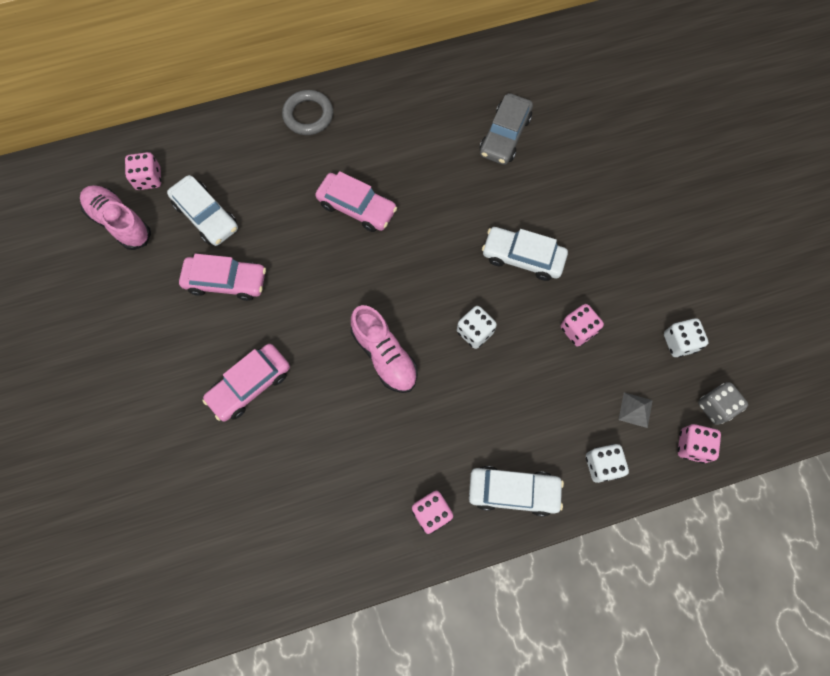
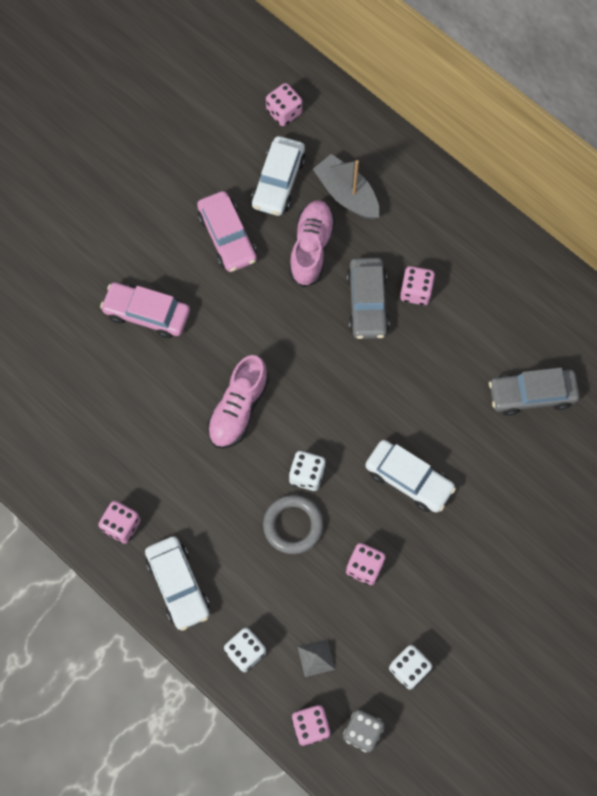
camera: 60 degrees right, 0 degrees up
pink shoe [80,185,151,250] -> pink shoe moved to [289,200,335,287]
grey ring [282,90,333,135] -> grey ring moved to [263,495,324,554]
pink car [315,171,397,232] -> grey car [347,258,390,339]
white car [482,227,568,281] -> white car turned 135 degrees clockwise [365,440,456,513]
none -> grey boat [313,154,379,219]
none -> pink dice [400,266,435,305]

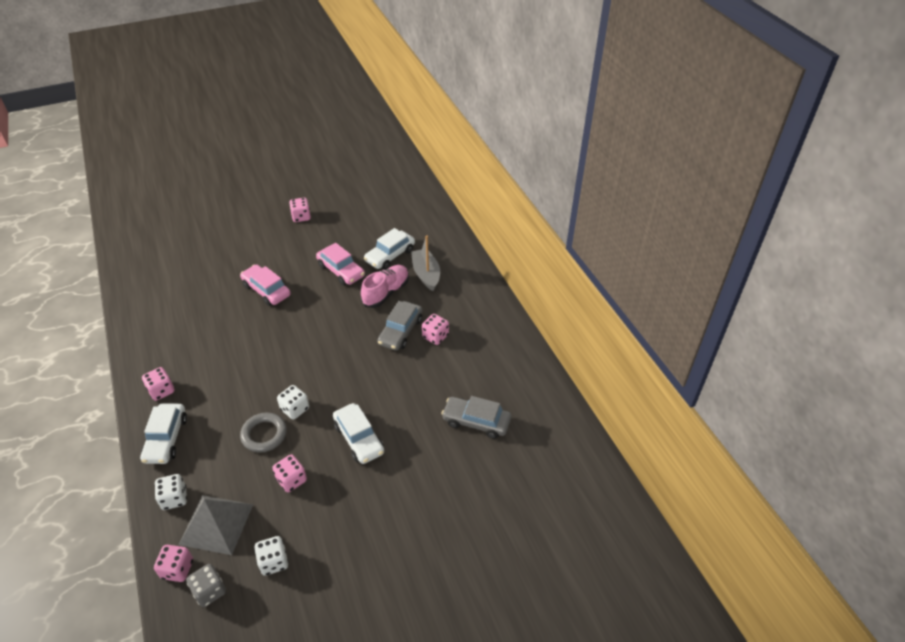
camera: 25 degrees right, 25 degrees down
pink car [197,191,257,272] -> pink car turned 45 degrees counterclockwise [316,243,365,285]
pink shoe [207,355,269,449] -> none
pink dice [266,83,302,126] -> pink dice moved to [289,198,311,222]
grey pyramid [298,639,335,677] -> grey pyramid [179,495,253,555], size x2.22

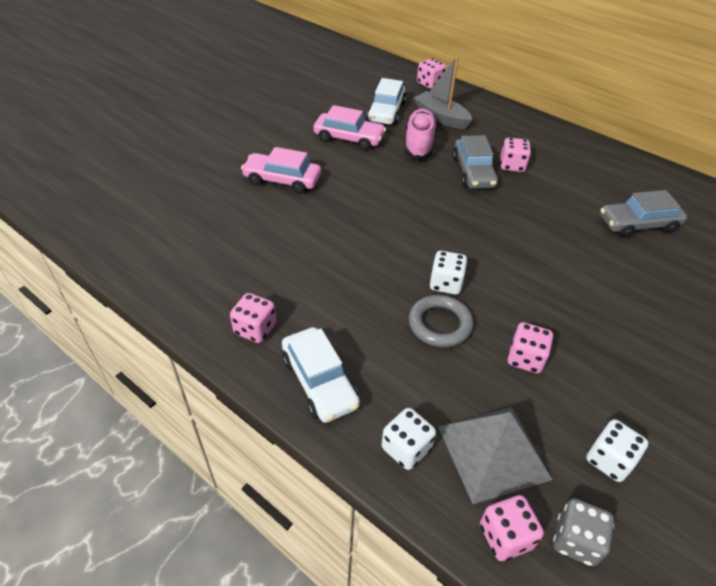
camera: 30 degrees left, 0 degrees up
pink dice [289,198,311,222] -> pink dice moved to [417,58,446,89]
white car [333,403,384,464] -> none

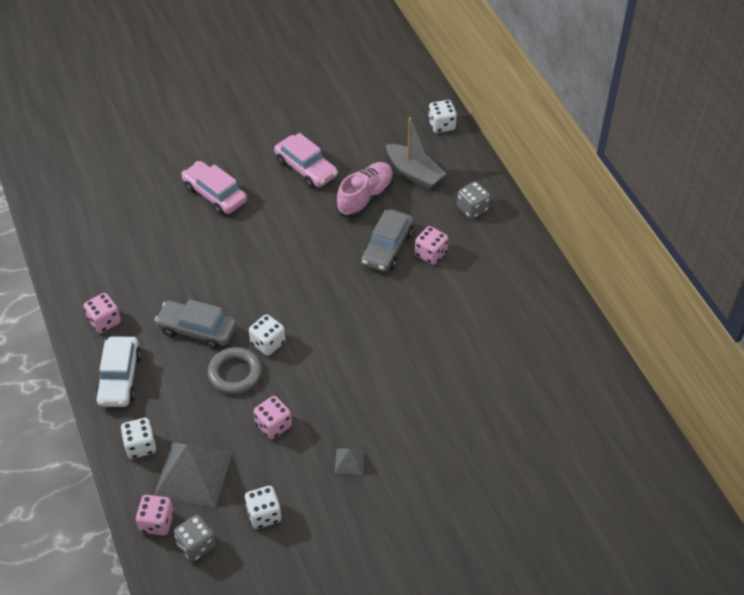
camera: 30 degrees right, 5 degrees up
white car [367,78,406,125] -> none
grey boat [414,56,472,130] -> grey boat turned 150 degrees clockwise [386,117,446,189]
pink dice [417,58,446,89] -> white dice [428,100,457,133]
grey car [600,190,687,238] -> grey car moved to [155,299,237,349]
none -> grey pyramid [334,448,365,475]
none -> grey dice [457,181,490,219]

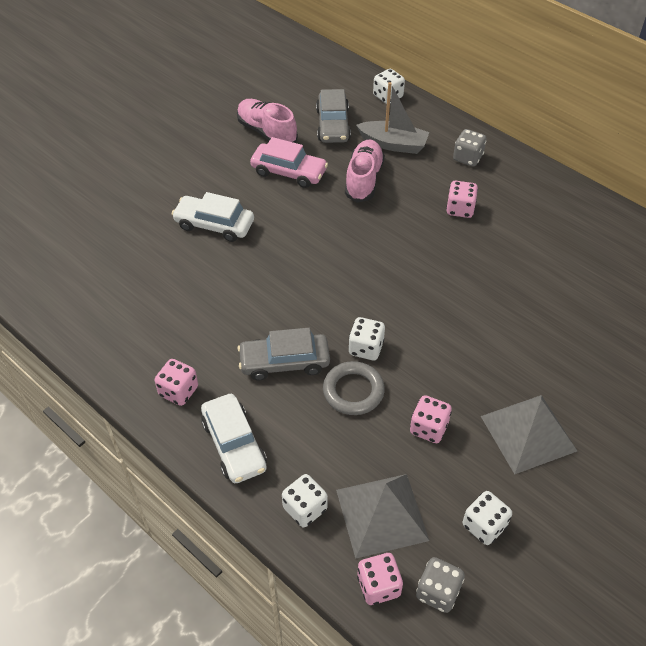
camera: 25 degrees left, 0 degrees up
pink car [181,161,247,215] -> white car [172,192,254,242]
grey pyramid [334,448,365,475] -> grey pyramid [481,395,577,474], size x2.22
grey car [361,209,414,272] -> grey car moved to [316,89,351,143]
none -> pink shoe [237,99,298,143]

